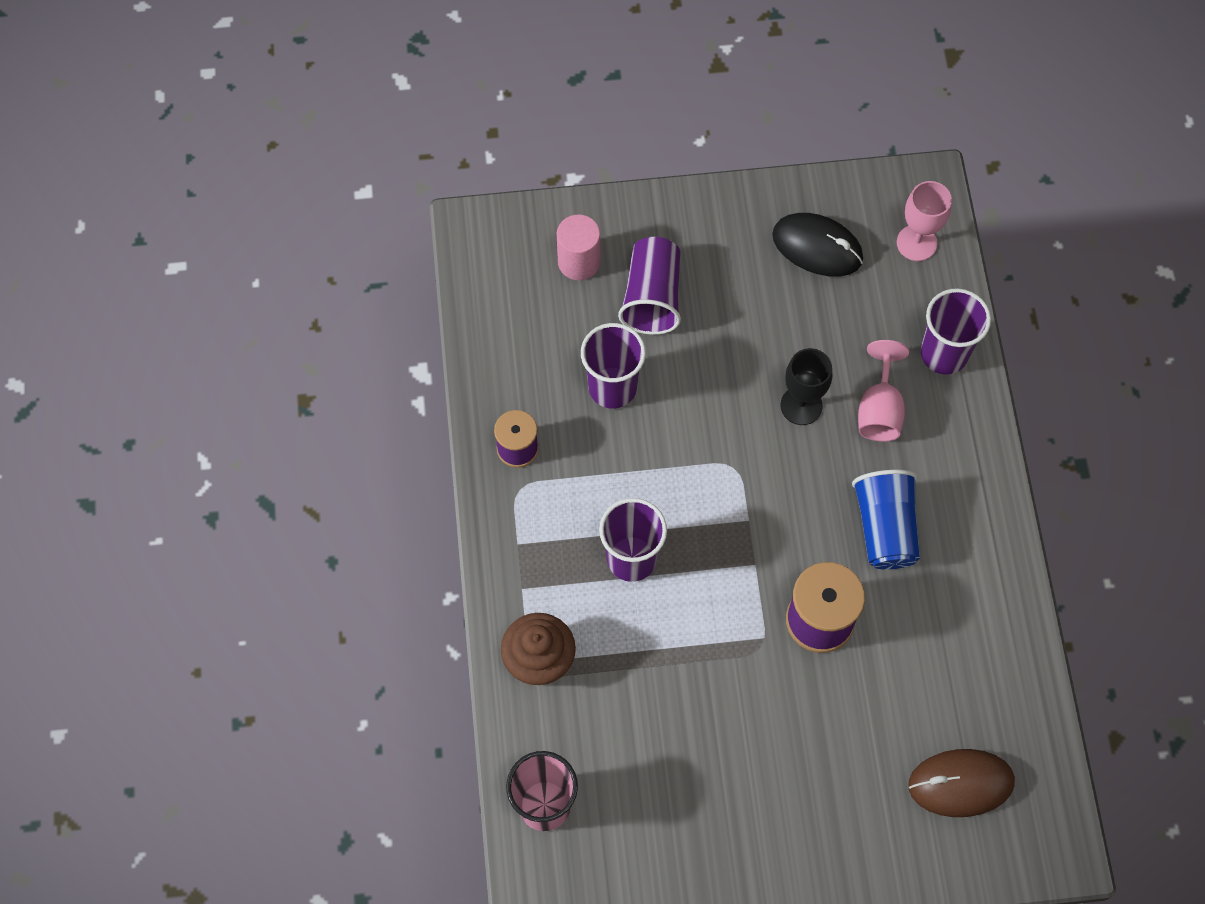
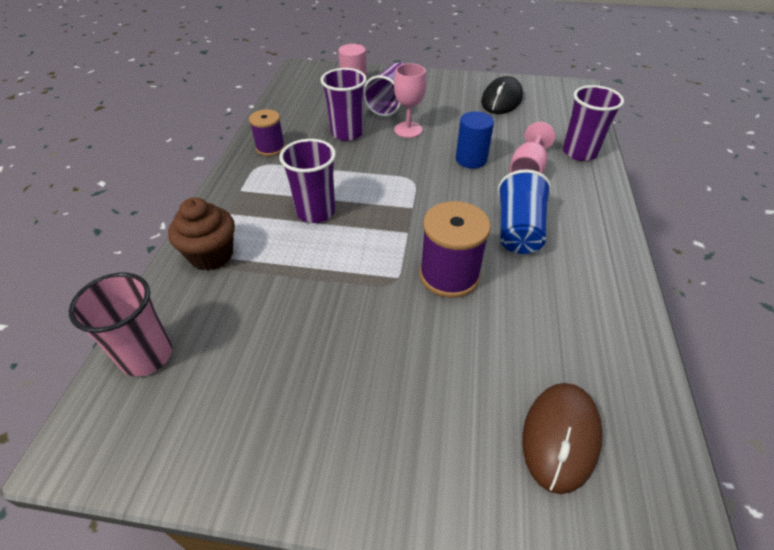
camera: 15 degrees right, 20 degrees down
black mouse [772,213,863,277] -> black mouse turned 75 degrees clockwise [481,76,523,114]
black goblet [780,348,833,425] -> blue cylinder [456,111,494,169]
pink goblet [897,181,952,261] -> pink goblet moved to [394,63,426,138]
brown mouse [908,749,1015,817] -> brown mouse turned 75 degrees counterclockwise [522,383,603,494]

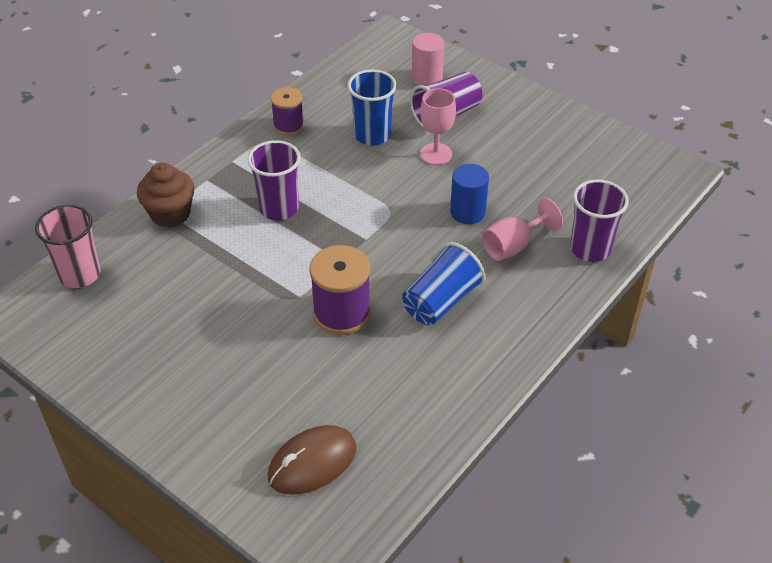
camera: 30 degrees right, 0 degrees up
purple cup [321,68,367,141] -> blue cup [348,69,397,145]
black mouse [481,76,523,114] -> none

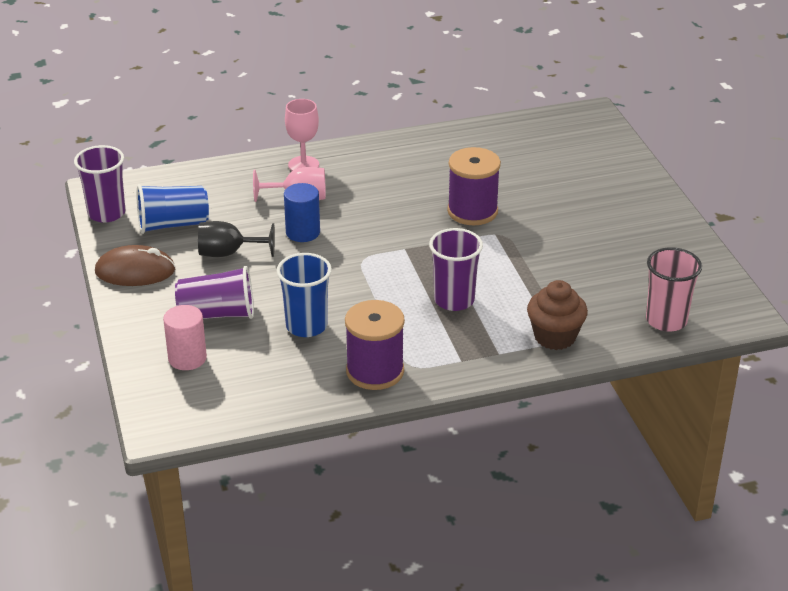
camera: 145 degrees left, 10 degrees down
brown mouse [268,425,356,495] -> brown mouse moved to [95,245,175,286]
purple spool [271,87,304,136] -> purple spool [345,300,405,390], size x1.58
blue cup [402,242,485,325] -> blue cup moved to [137,184,209,234]
pink goblet [420,88,456,165] -> pink goblet moved to [285,99,319,171]
purple cup [570,180,629,262] -> purple cup moved to [74,145,125,223]
none -> black goblet [198,221,275,257]

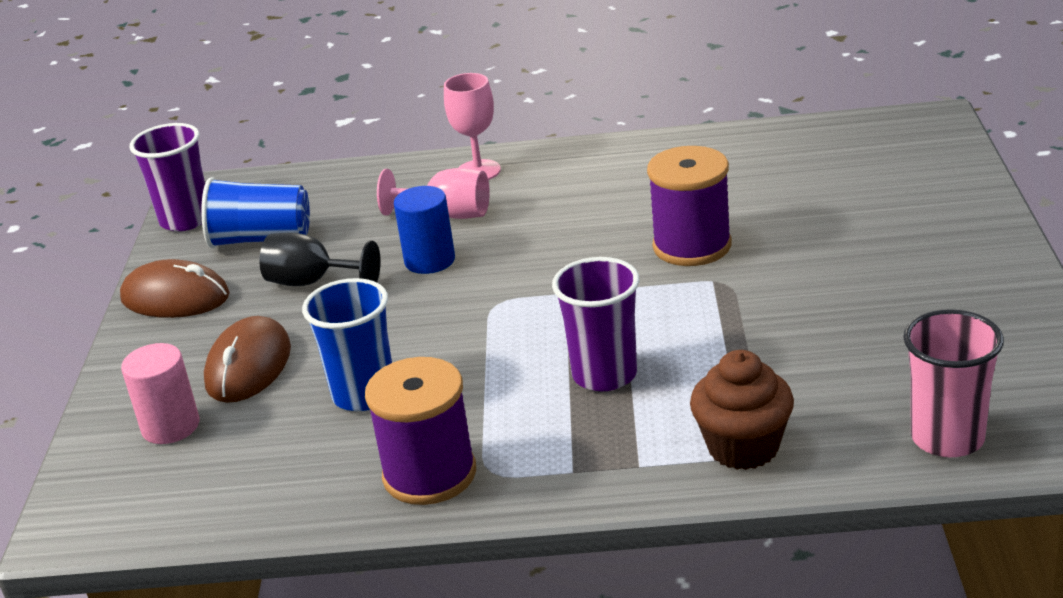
camera: 20 degrees right, 5 degrees down
purple cup [175,266,254,319] -> brown mouse [204,316,291,403]

